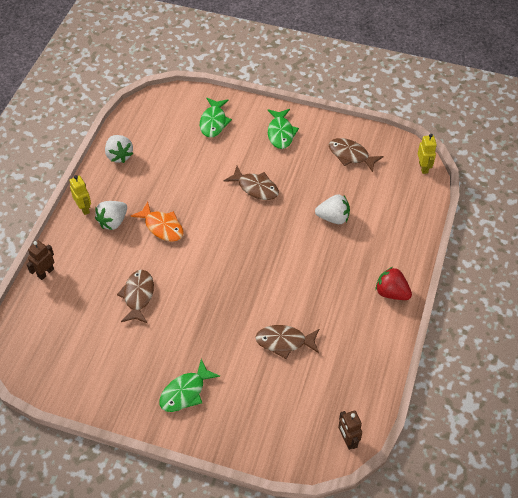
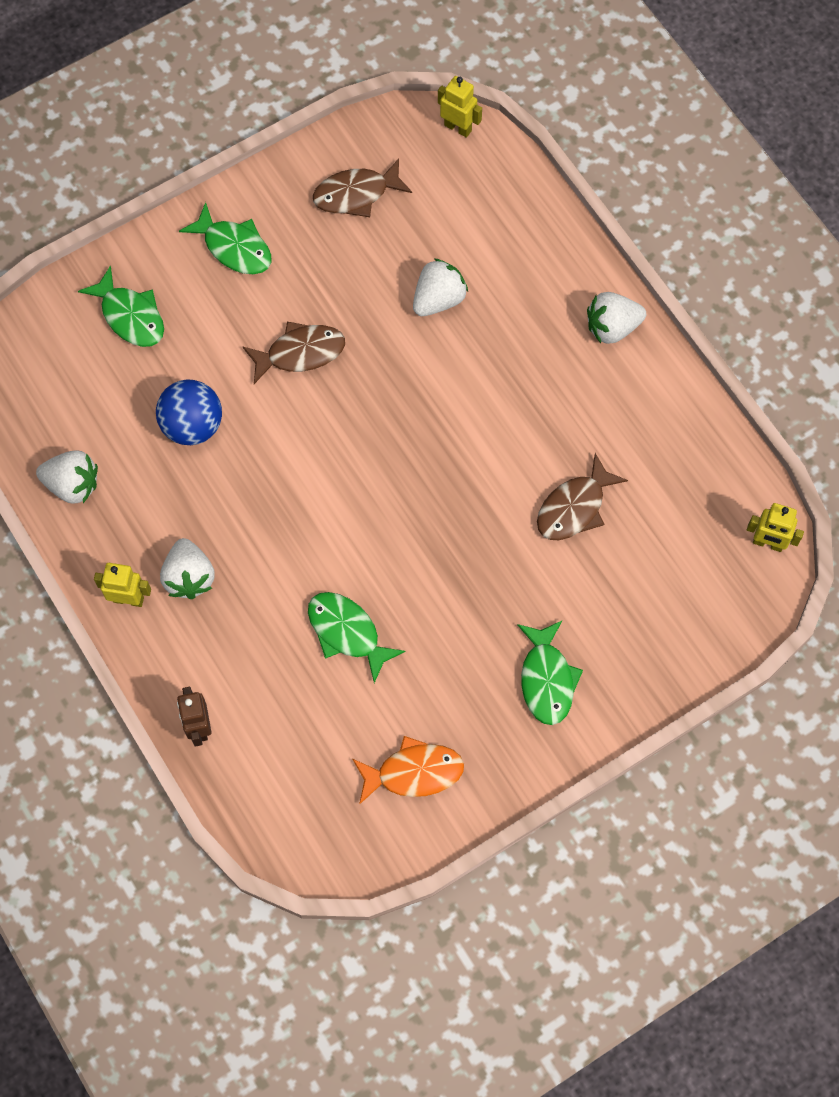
camera: 50 degrees left, 15 degrees up
brown fish [117,270,154,324] -> green fish [308,592,405,683]
orange fish [131,201,184,242] -> orange fish moved to [353,736,464,805]
brown robot [338,410,362,450] -> yellow robot [747,503,804,552]
red strawberry [375,267,412,300] -> white strawberry [587,292,646,344]
none -> blue ball [156,379,222,445]

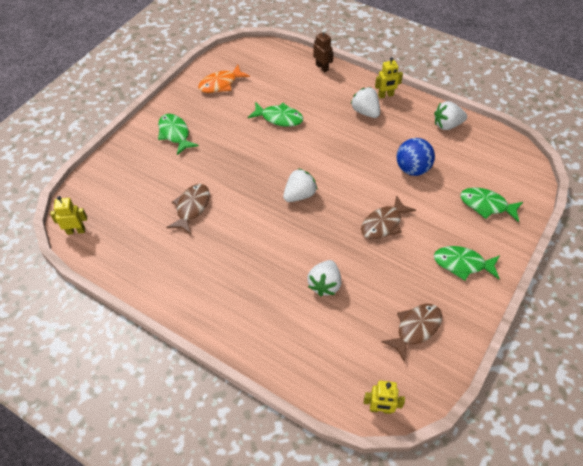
camera: 155 degrees right, 15 degrees down
white strawberry [587,292,646,344] -> white strawberry moved to [283,168,318,202]

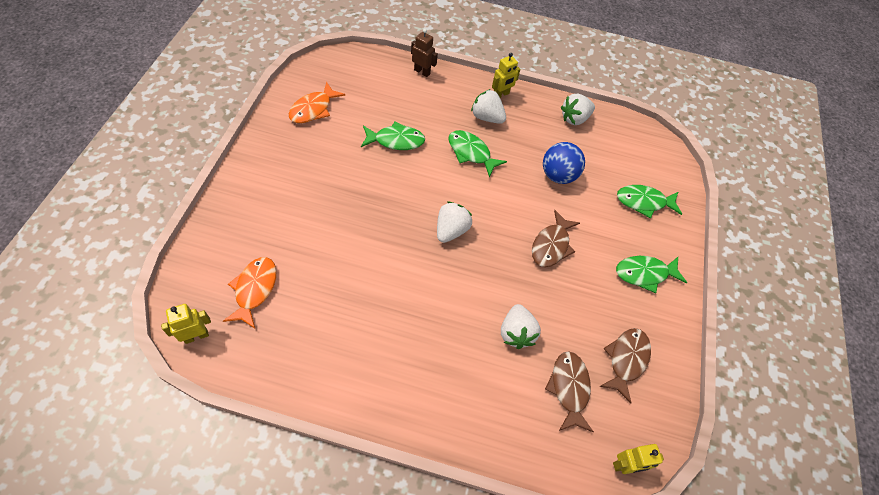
camera: 25 degrees left, 5 degrees up
green fish [158,114,199,155] -> green fish moved to [449,130,507,177]
brown fish [166,184,210,235] -> brown fish moved to [545,351,594,432]
none -> orange fish [223,257,277,329]

